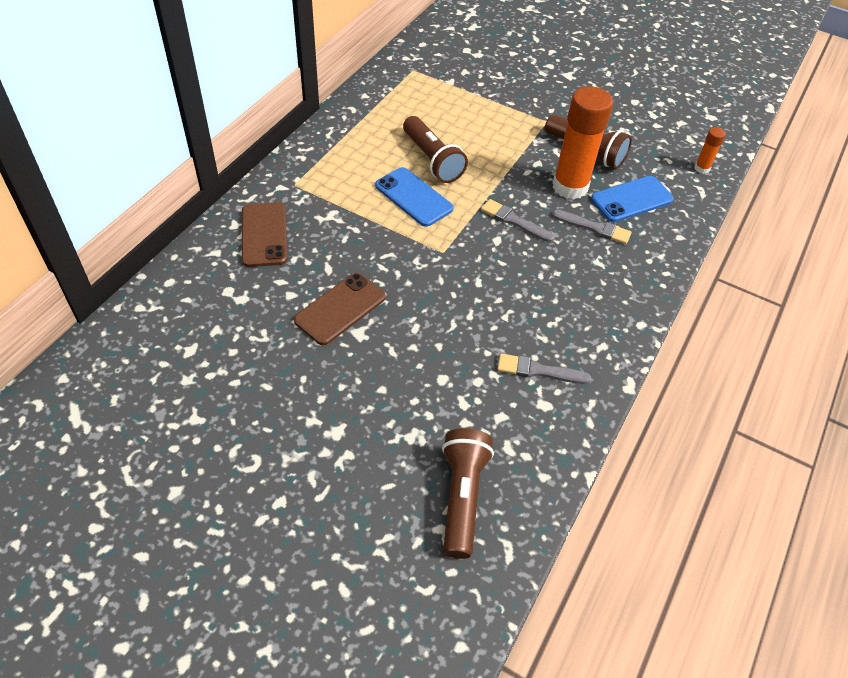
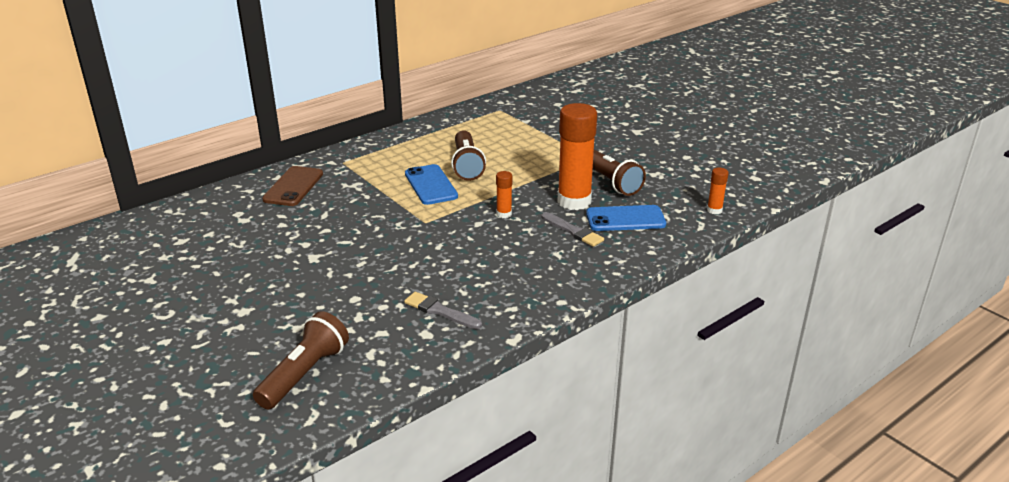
camera: 25 degrees right, 20 degrees down
brown phone [294,273,386,345] -> none
grey brush [481,199,555,242] -> orange glue stick [496,171,512,218]

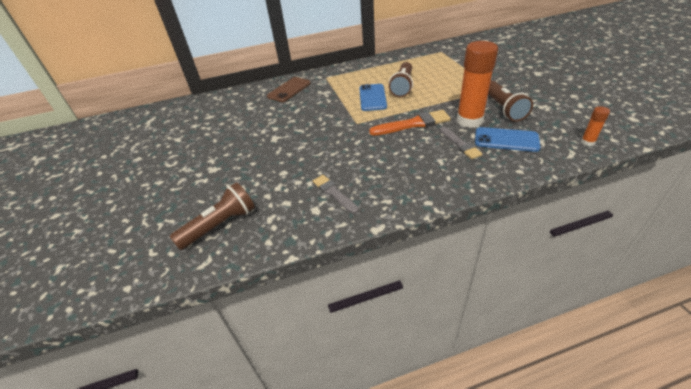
camera: 25 degrees right, 10 degrees up
orange glue stick [496,171,512,218] -> orange brush [369,110,451,135]

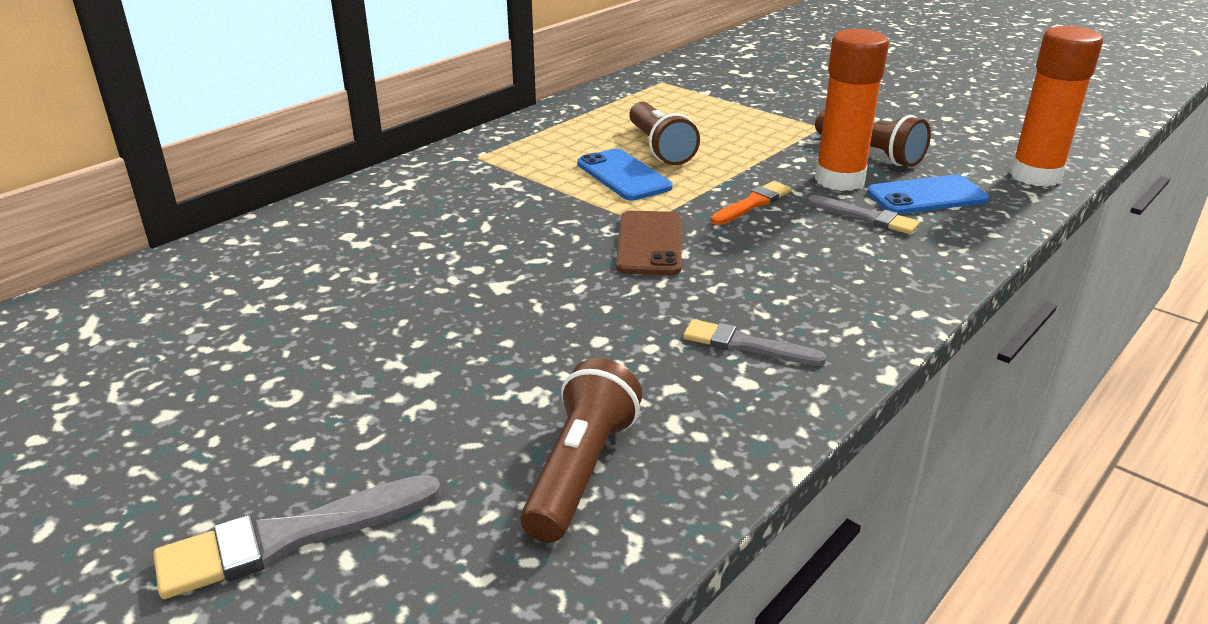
camera: 35 degrees left, 10 degrees down
brown phone [267,77,311,102] -> brown phone moved to [616,211,682,275]
orange brush [369,110,451,135] -> orange brush [711,181,791,225], size x0.66
orange glue stick [581,106,610,146] -> orange glue stick [1010,26,1103,187], size x2.26
none -> grey brush [153,474,441,599]

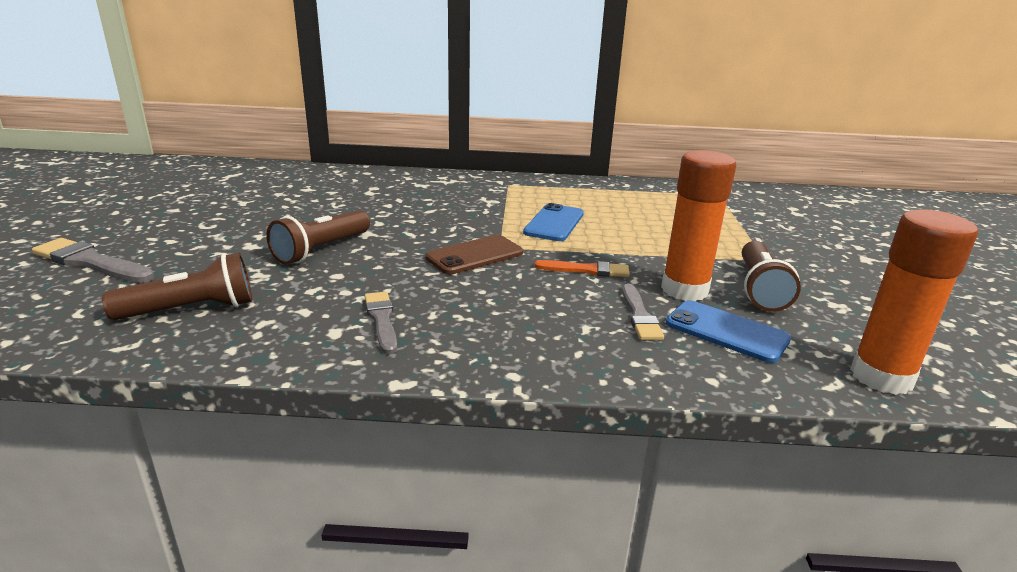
camera: 50 degrees right, 5 degrees down
brown flashlight [629,102,700,165] -> brown flashlight moved to [266,210,370,265]

